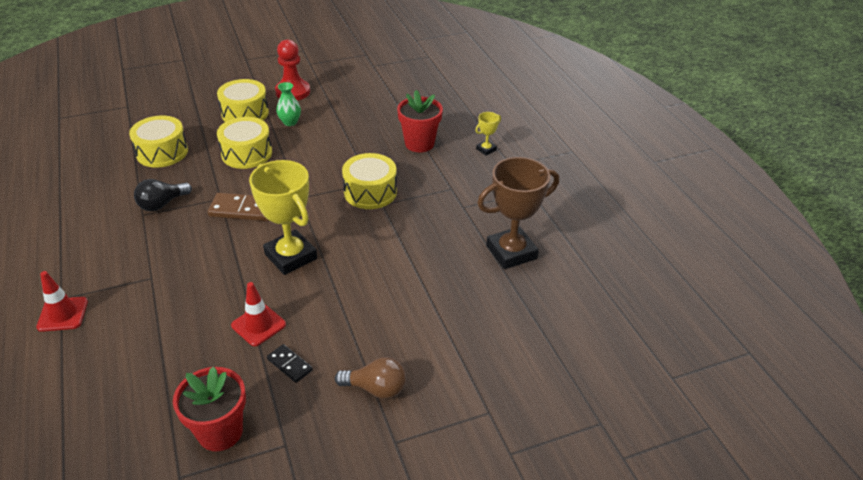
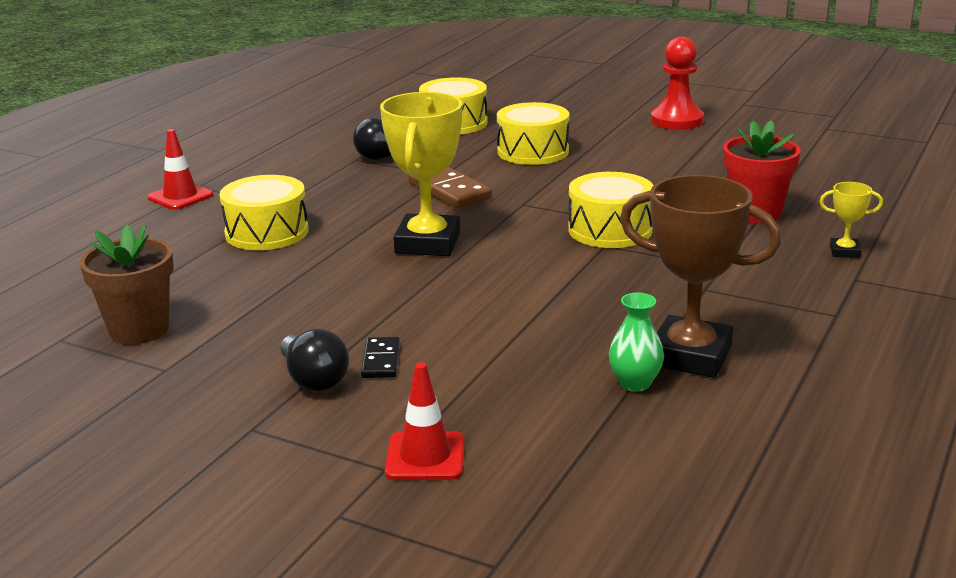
camera: 50 degrees right, 15 degrees down
red flower pot [173,367,246,451] -> brown flower pot [80,224,173,345]
yellow drum [217,79,269,122] -> yellow drum moved to [219,175,308,250]
red traffic cone [231,282,286,346] -> red traffic cone moved to [385,362,465,480]
black domino [267,344,313,383] -> black domino moved to [361,337,400,378]
green vase [276,82,301,126] -> green vase moved to [609,293,664,392]
brown light bulb [335,357,406,399] -> black light bulb [280,329,349,391]

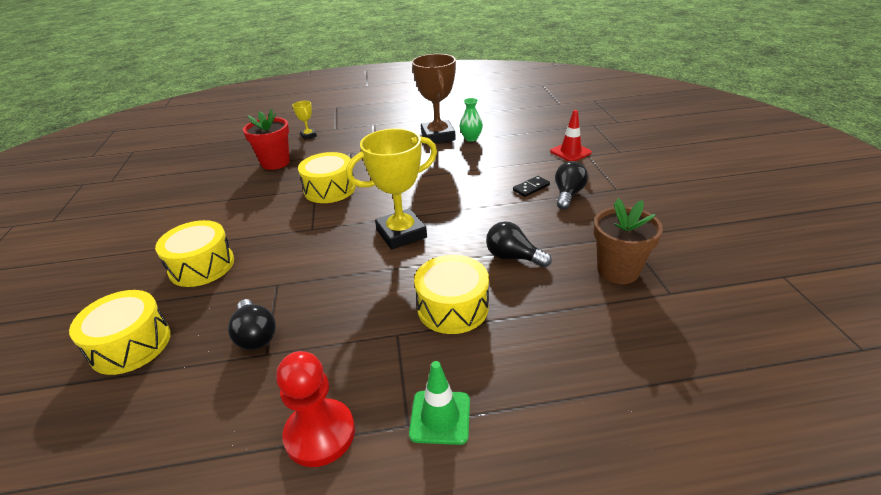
camera: 125 degrees left, 10 degrees up
red traffic cone [148,129,213,210] -> green traffic cone [409,361,470,445]
brown domino [408,167,492,208] -> none
red pawn [651,37,704,130] -> red pawn moved to [276,351,355,467]
none -> black light bulb [486,221,552,267]

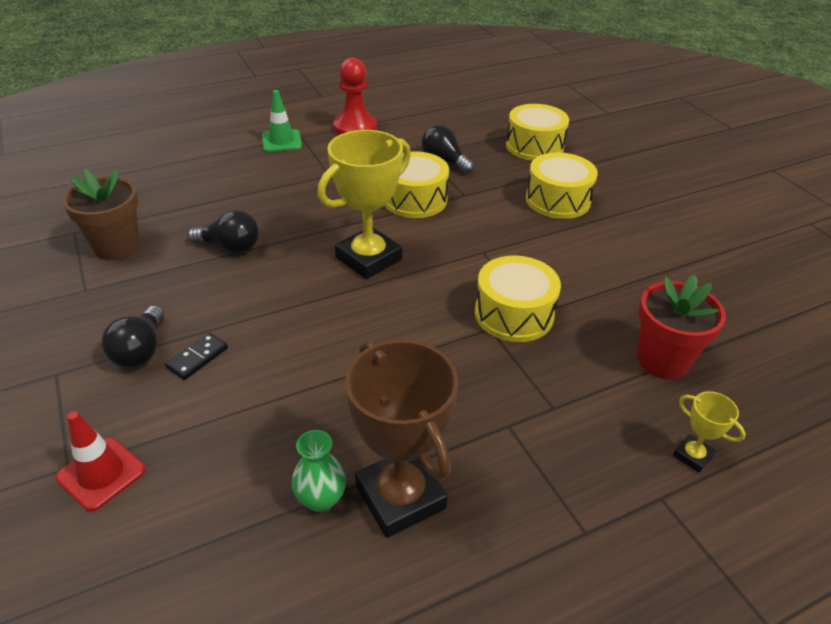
camera: 160 degrees right, 5 degrees up
yellow drum [414,255,489,334] -> yellow drum moved to [385,151,449,218]

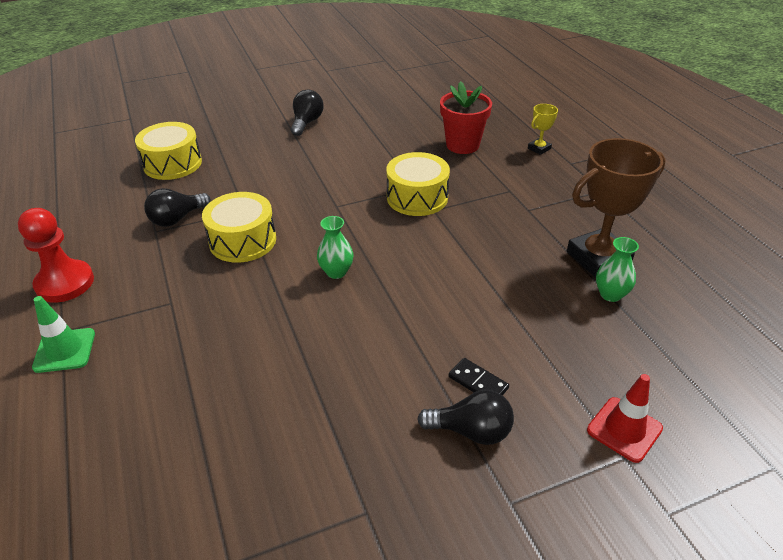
camera: 85 degrees left, 0 degrees up
brown flower pot [63,169,140,260] -> none
black light bulb [188,210,259,253] -> black light bulb moved to [291,90,324,136]
yellow trophy [318,130,411,279] -> green vase [317,216,353,279]
yellow drum [526,152,598,219] -> none

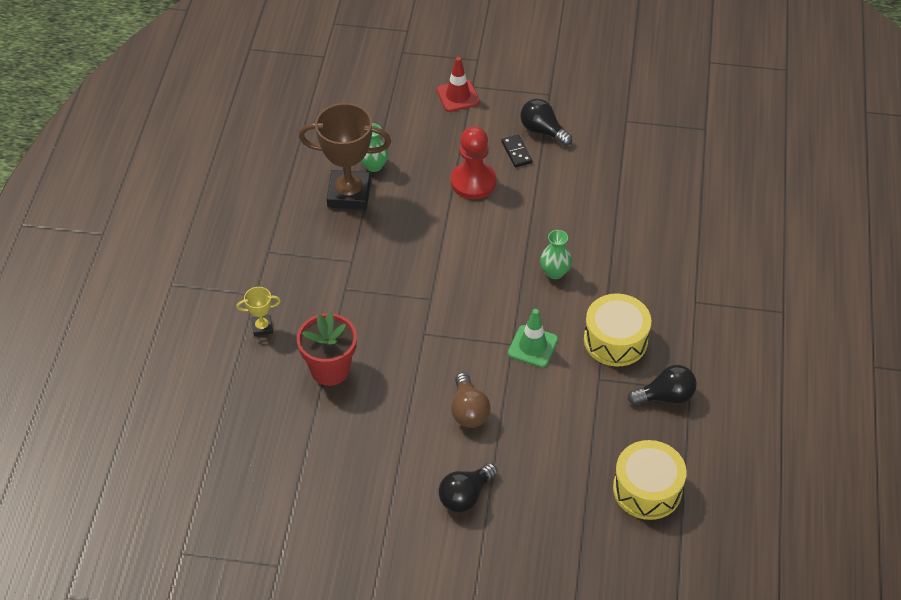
camera: 150 degrees left, 10 degrees up
red pawn [18,208,94,303] -> red pawn moved to [451,126,496,199]
green traffic cone [32,296,95,373] -> green traffic cone moved to [508,309,558,367]
yellow drum [386,152,450,216] -> none
none -> brown light bulb [451,373,491,428]

